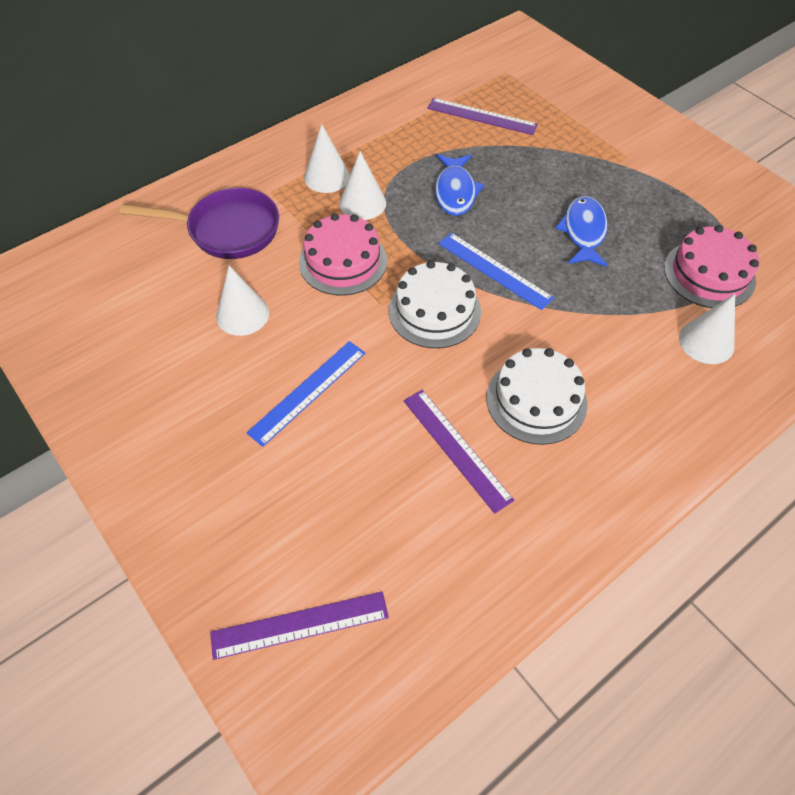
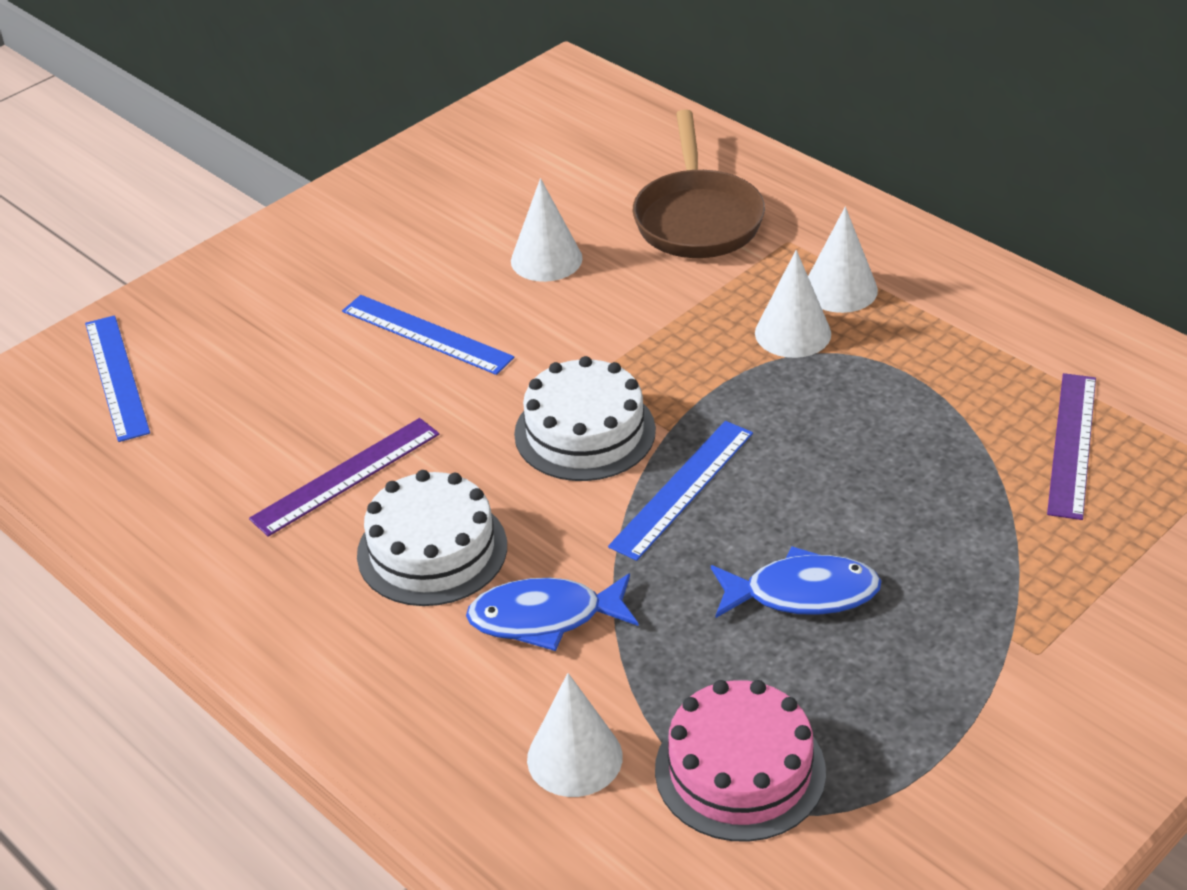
camera: 85 degrees right, 15 degrees down
purple pan [120,188,279,259] -> brown pan [633,109,765,258]
purple ruler [210,591,389,660] -> blue ruler [85,315,150,442]
pink cake [299,213,387,296] -> none
blue fish [435,154,484,216] -> blue fish moved to [466,573,639,651]

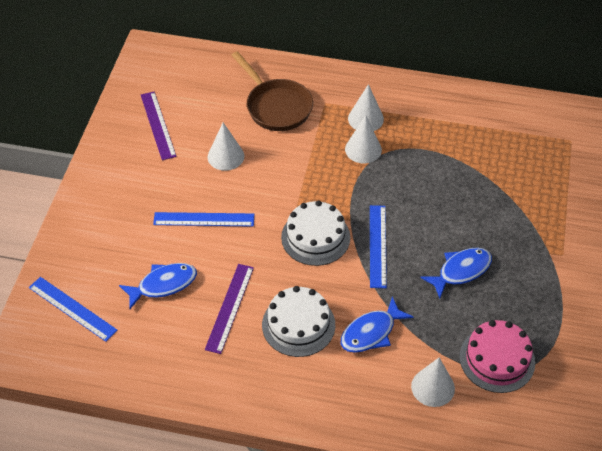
camera: 35 degrees left, 10 degrees up
purple ruler [1047,373,1096,520] -> purple ruler moved to [141,92,177,160]
none -> blue fish [119,263,197,309]

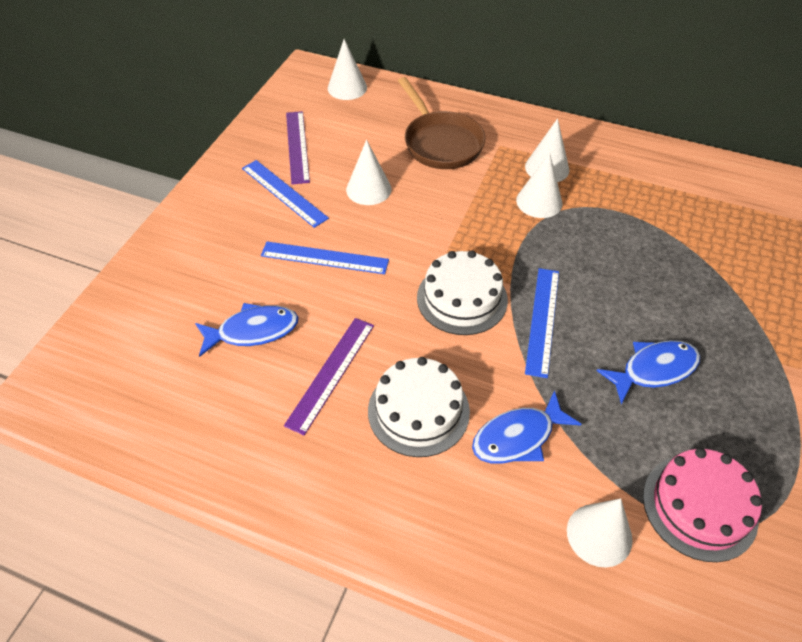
camera: 10 degrees right, 0 degrees up
blue ruler [29,277,117,342] -> blue ruler moved to [242,160,329,228]
none -> white cone [328,39,367,100]

